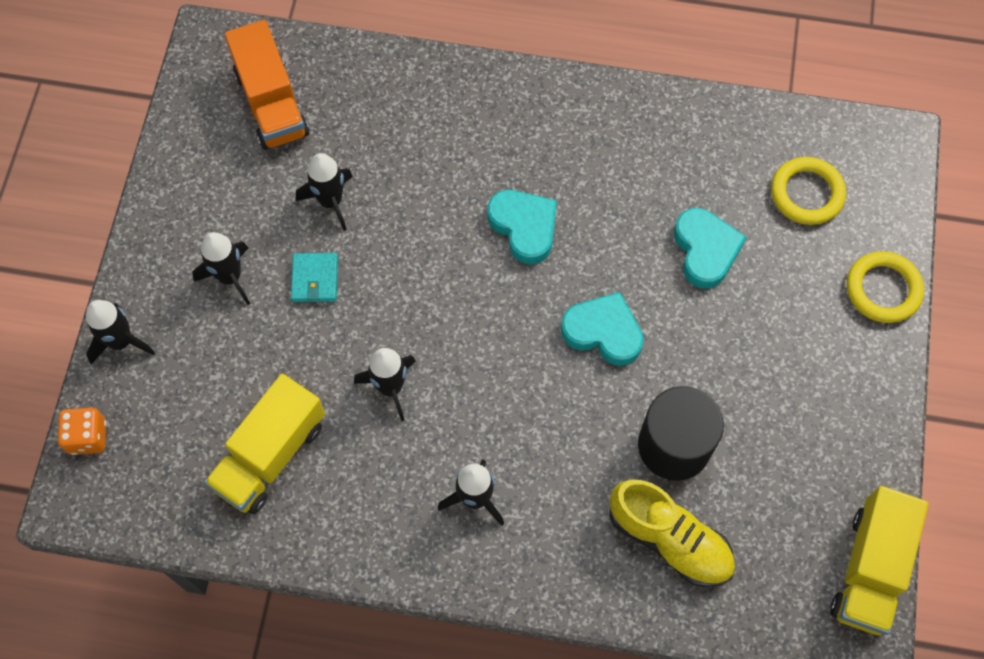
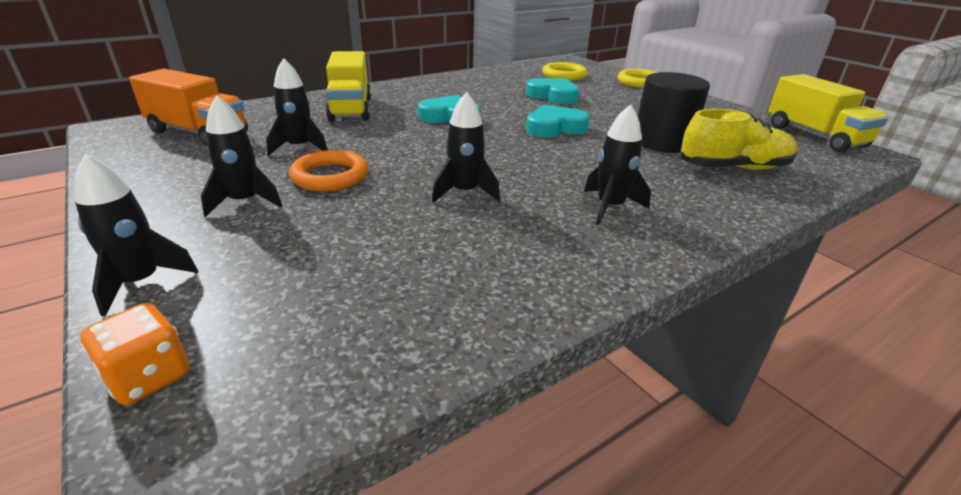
camera: 45 degrees left, 35 degrees down
yellow truck [204,374,325,514] -> yellow truck moved to [326,51,371,121]
turquoise wallet [291,253,338,302] -> orange ring [289,150,368,191]

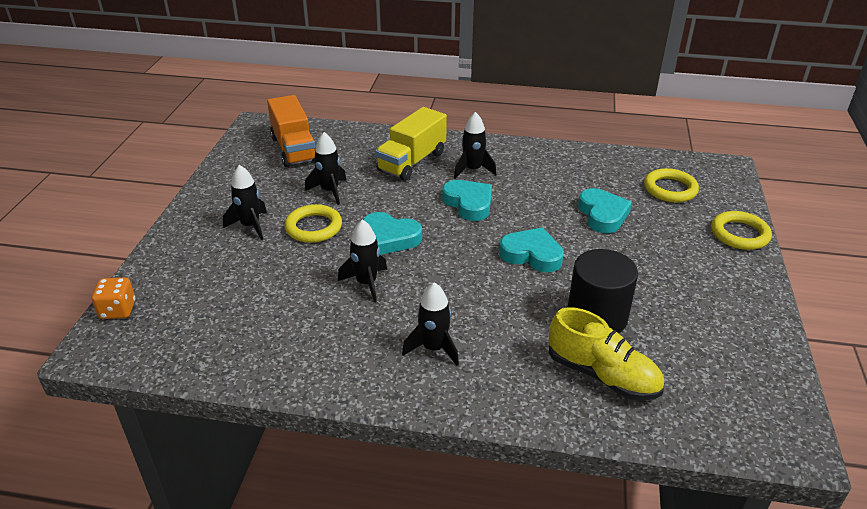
camera: 45 degrees right, 5 degrees up
black rocket [75,154,198,316] -> black rocket moved to [454,112,496,179]
orange ring [289,150,368,191] -> yellow ring [285,204,342,243]
yellow truck [768,74,889,152] -> none
none -> turquoise heart [363,212,422,255]

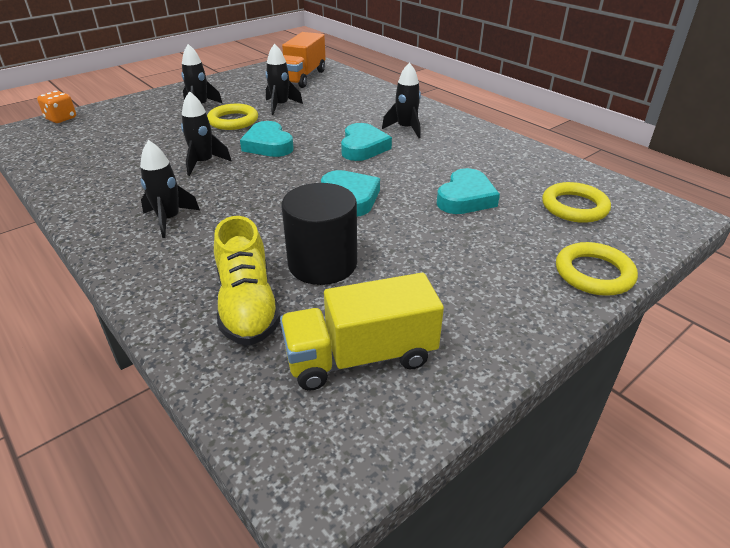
camera: 40 degrees right, 0 degrees up
yellow truck [375,107,447,181] -> yellow truck moved to [280,273,444,391]

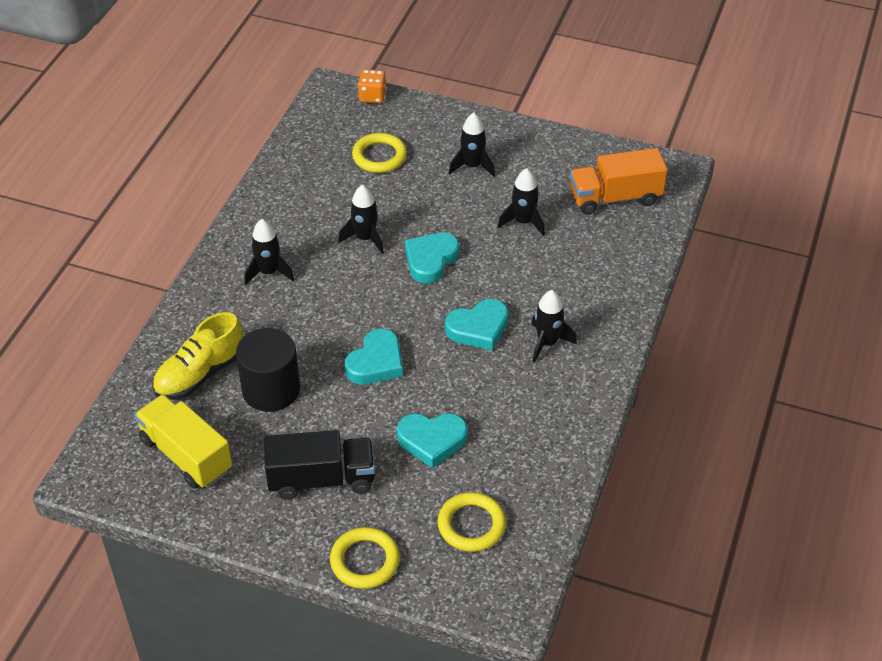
camera: 60 degrees right, 10 degrees up
yellow ring [207,104,258,130] -> yellow ring moved to [352,133,407,173]
none -> black truck [264,430,375,500]

